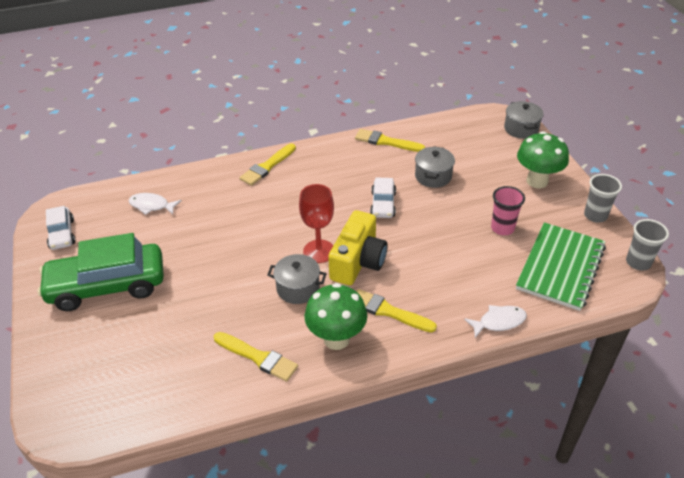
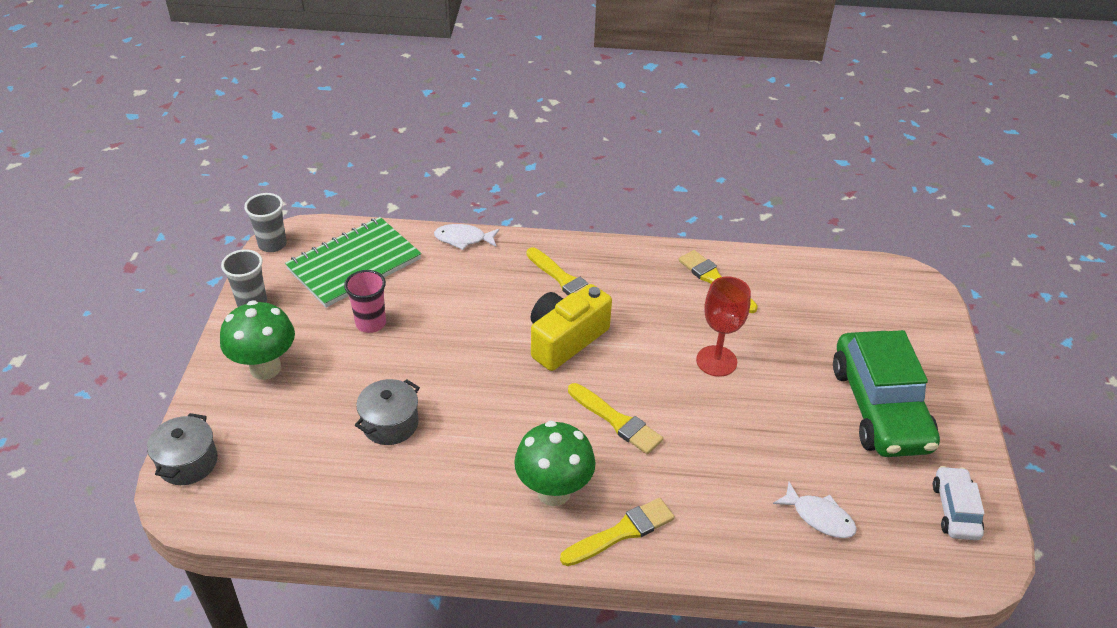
camera: 160 degrees left, 0 degrees up
green car [37,233,164,311] -> green car turned 75 degrees clockwise [833,330,940,457]
grey pot [267,254,327,304] -> none
red goblet [299,184,334,263] -> red goblet moved to [696,277,751,377]
green mushroom [305,283,367,350] -> green mushroom moved to [514,421,596,506]
yellow brush [355,129,425,152] -> yellow brush moved to [568,383,663,454]
white car [370,177,396,218] -> none

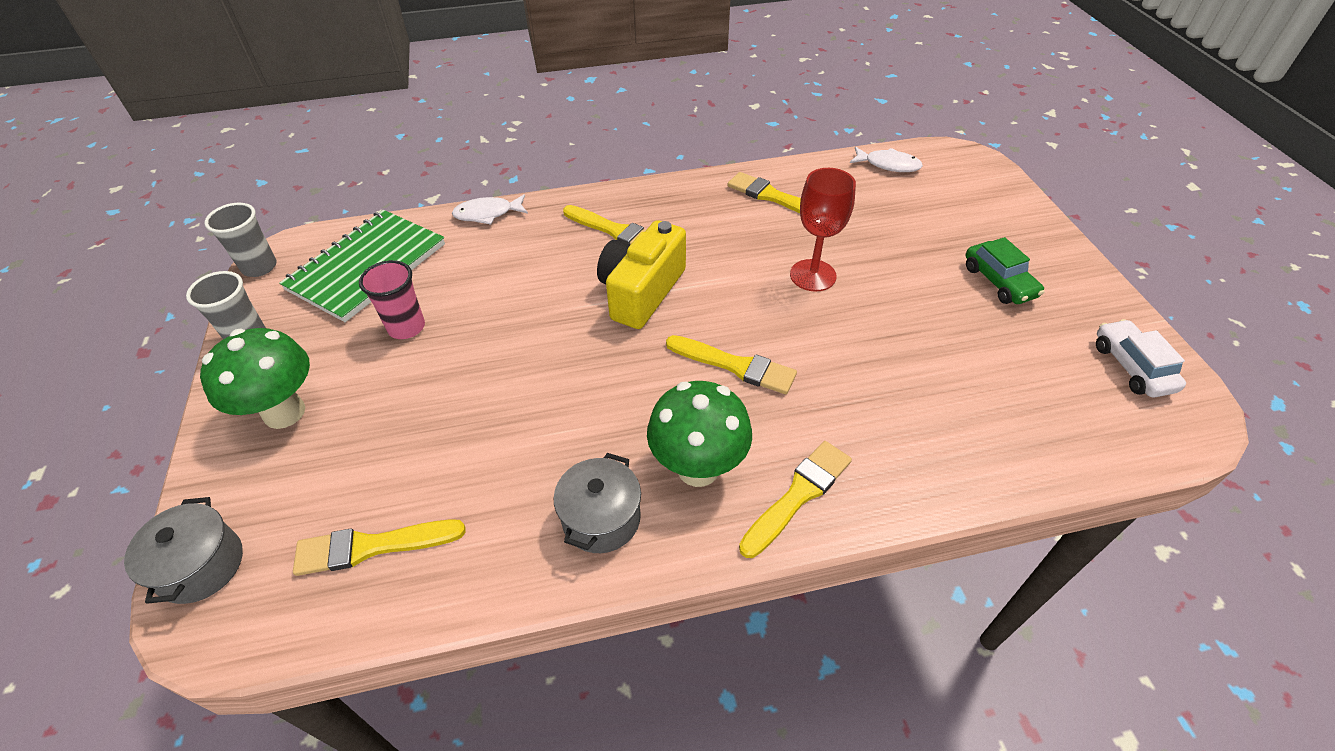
camera: 15 degrees left, 5 degrees up
grey pot [355,379,420,445] -> grey pot moved to [554,453,641,553]
white fish [773,482,857,538] -> white fish moved to [850,147,923,172]
green car [833,330,940,457] -> green car [966,237,1045,304], size x0.50
none -> yellow brush [293,519,466,576]

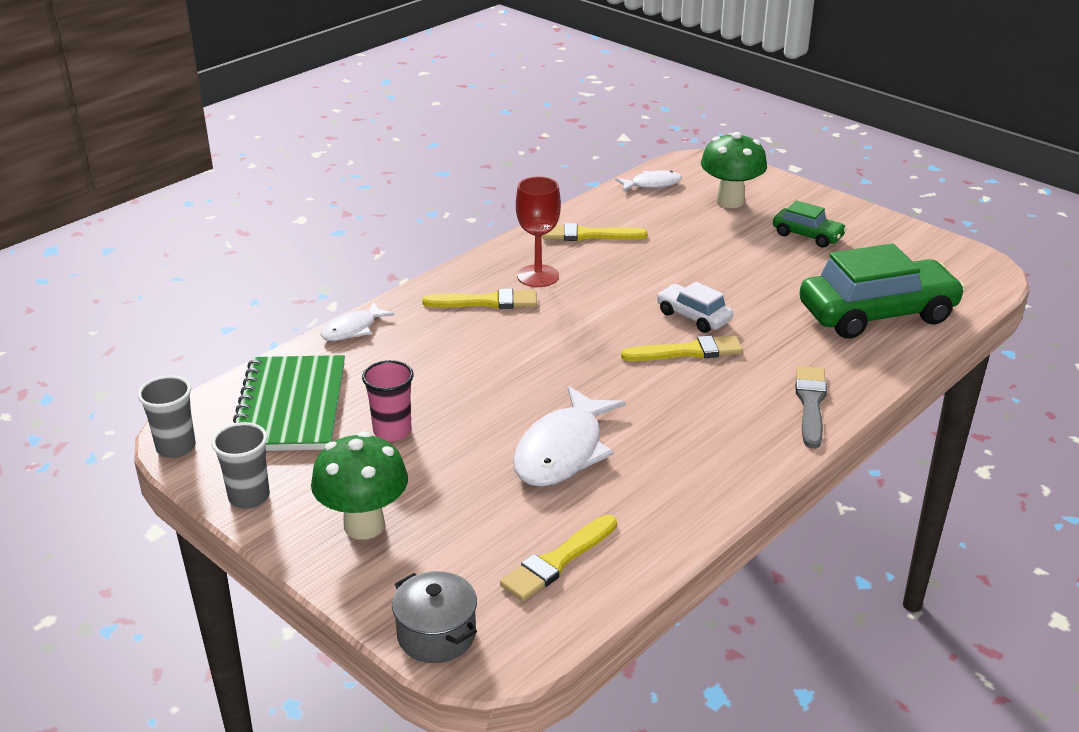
camera: 35 degrees left, 15 degrees down
grey pot [554,453,641,553] -> none
yellow camera [597,220,686,329] -> none
green mushroom [647,381,752,487] -> green mushroom moved to [701,132,767,208]
yellow brush [739,441,852,558] -> grey brush [796,366,827,449]
red goblet [790,168,856,291] -> red goblet moved to [516,176,561,287]
white car [1096,319,1186,397] -> white car moved to [657,282,733,333]
none -> white fish [513,386,626,487]
none -> green car [799,243,966,339]

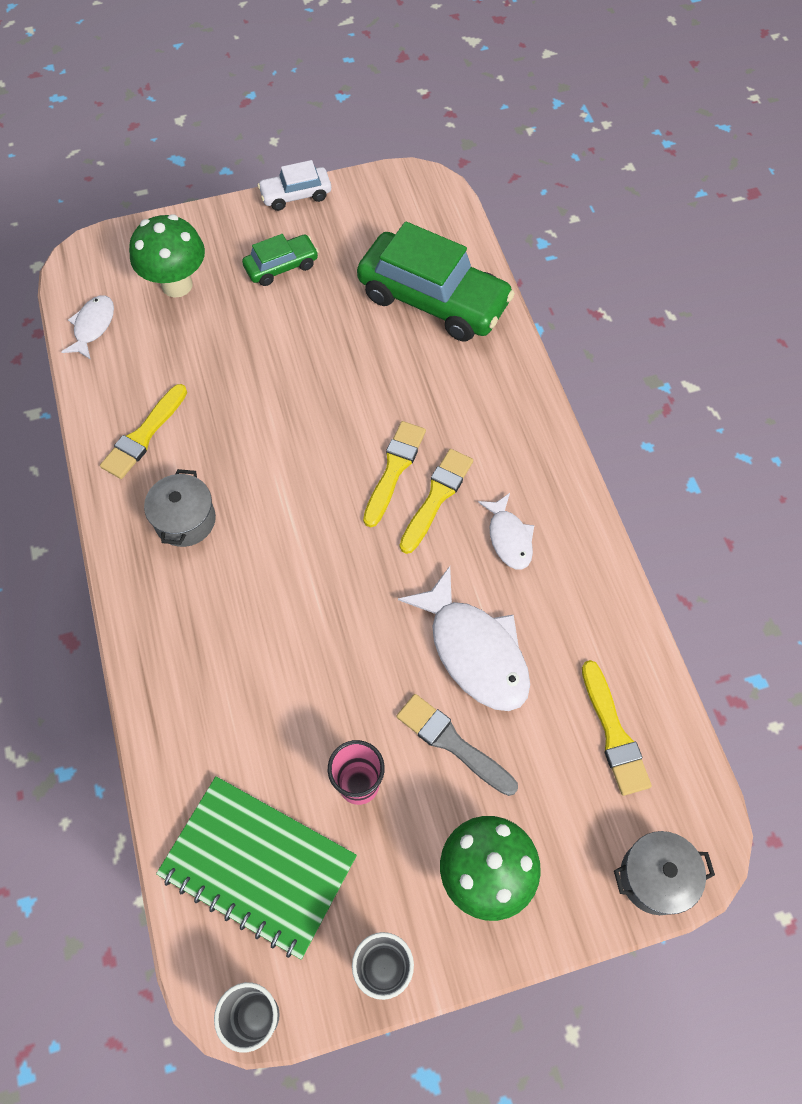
camera: 60 degrees left, 30 degrees up
white fish [321,302,394,341] -> white fish moved to [478,493,534,570]
yellow brush [422,289,537,309] -> yellow brush moved to [400,449,473,554]
red goblet [516,176,561,287] -> grey pot [144,469,216,547]
white car [657,282,733,333] -> white car moved to [257,160,331,211]
grey brush [796,366,827,449] -> grey brush moved to [397,694,518,796]
green car [799,243,966,339] -> green car turned 105 degrees clockwise [357,221,515,341]

